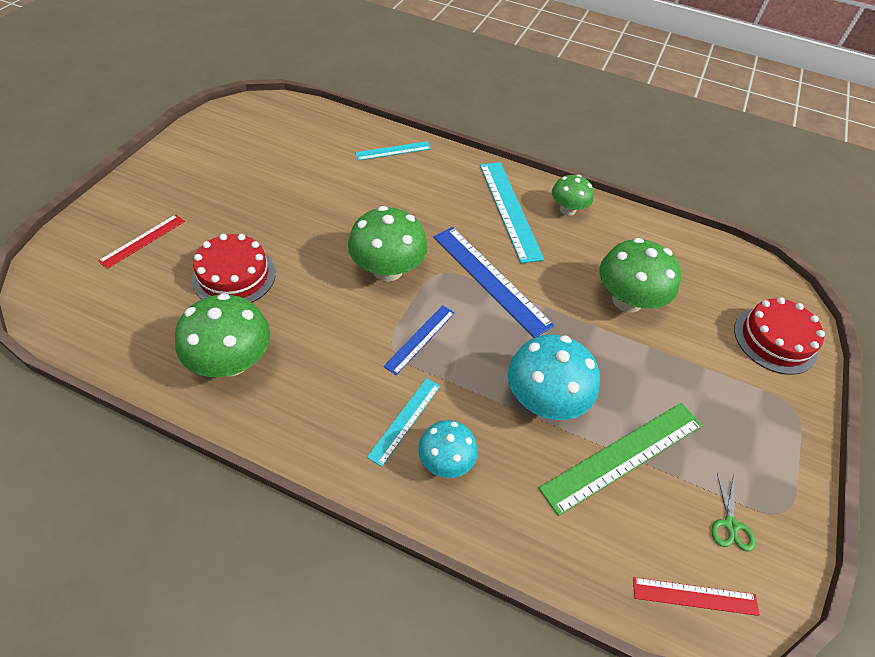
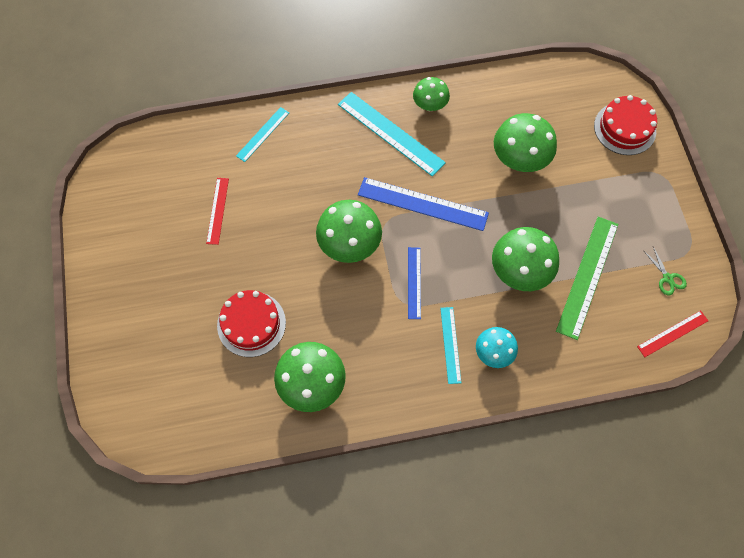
camera: 30 degrees left, 15 degrees up
red ruler [98,215,185,269] -> red ruler moved to [206,178,229,245]
turquoise mushroom [508,335,600,420] -> green mushroom [492,227,559,291]

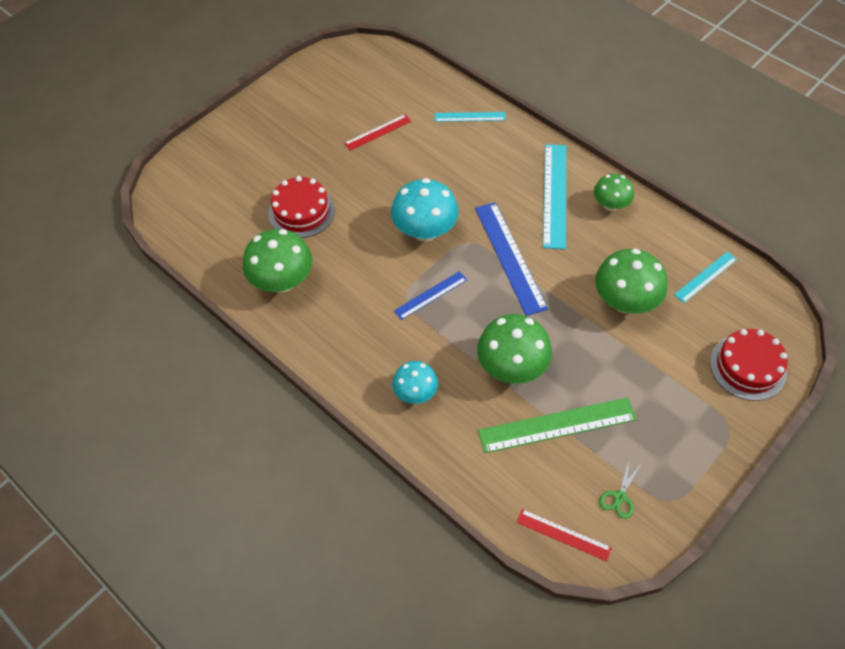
camera: 55 degrees right, 10 degrees down
green mushroom [316,200,382,263] -> turquoise mushroom [391,178,459,241]
turquoise ruler [440,307,461,384] -> turquoise ruler moved to [674,252,737,303]

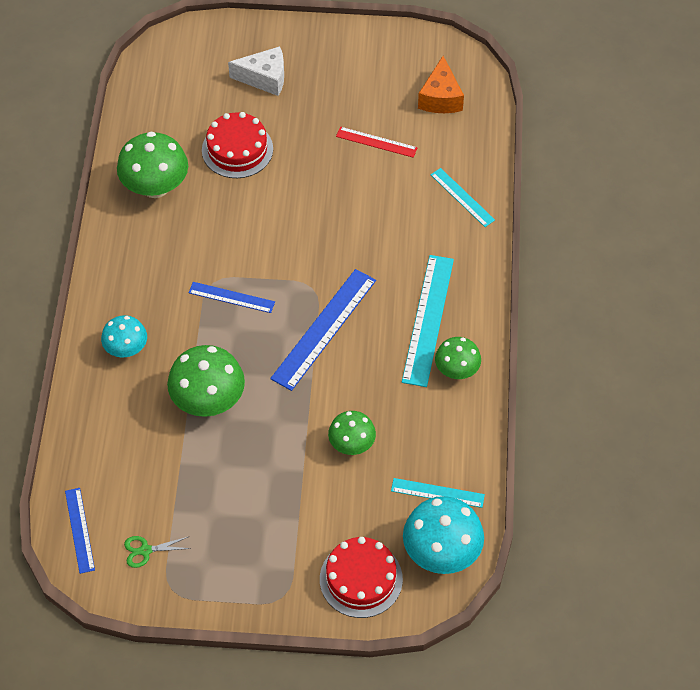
camera: 50 degrees right, 0 degrees up
turquoise mushroom [391,178,459,241] -> turquoise mushroom moved to [403,496,484,574]
green ruler [478,398,637,453] -> none
red ruler [517,509,612,562] -> blue ruler [65,488,95,574]
turquoise ruler [543,144,566,249] -> turquoise ruler turned 45 degrees counterclockwise [402,255,454,387]
green mushroom [595,249,667,314] -> green mushroom [328,411,376,455], size x0.61
none -> white cheese [228,46,284,96]
none -> orange cheese [418,56,464,113]

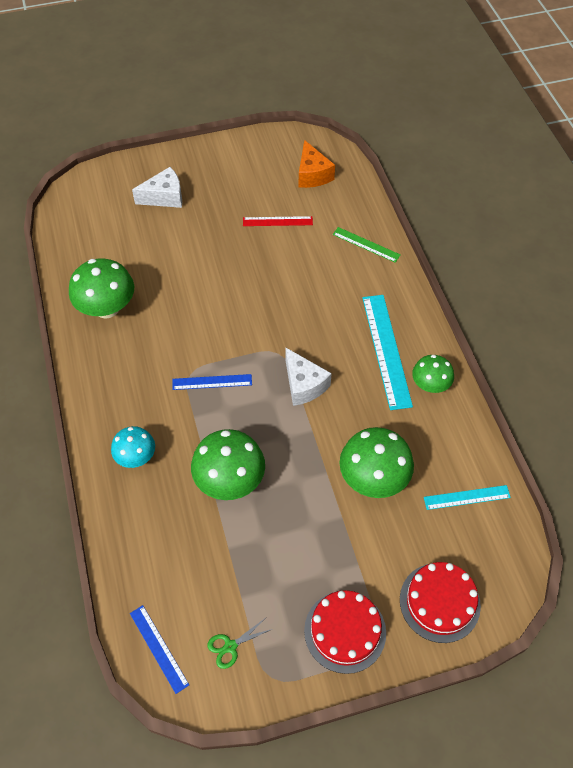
camera: 20 degrees left, 0 degrees up
red cake [202,112,273,178] -> red cake moved to [304,590,386,674]
blue ruler [270,269,376,391] -> white cheese [285,347,332,406]
green mushroom [328,411,376,455] -> green mushroom [340,427,414,498], size x1.64
turquoise mushroom [403,496,484,574] -> none
turquoise ruler [431,168,495,227] -> green ruler [333,227,401,263]

